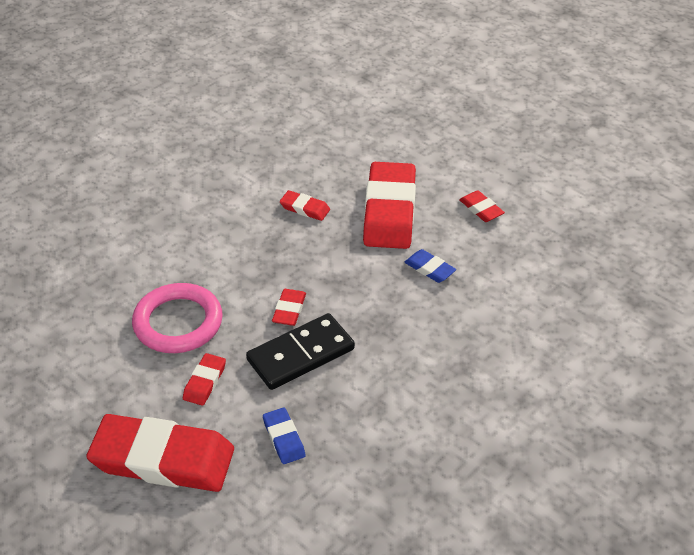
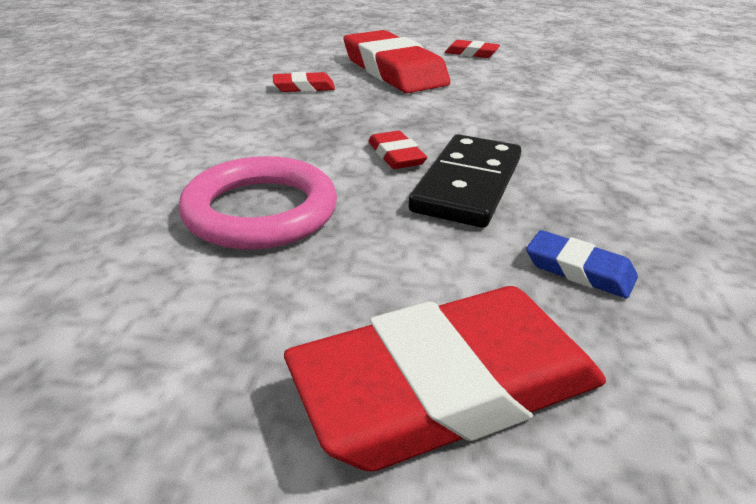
camera: 35 degrees left, 10 degrees down
red eraser [183,353,226,406] -> none
blue eraser [404,249,456,283] -> none

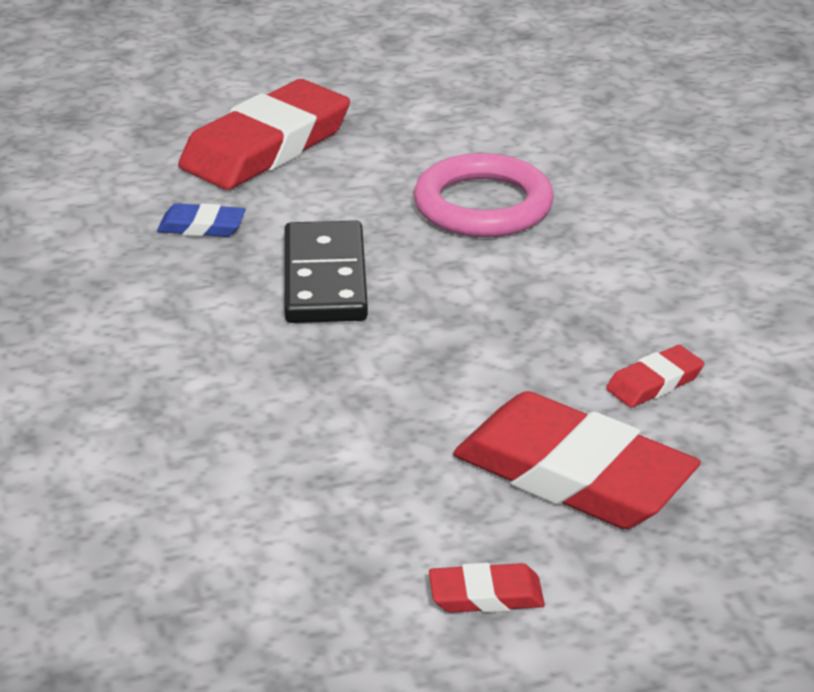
camera: 155 degrees right, 0 degrees up
red eraser [368,131,427,169] -> none

